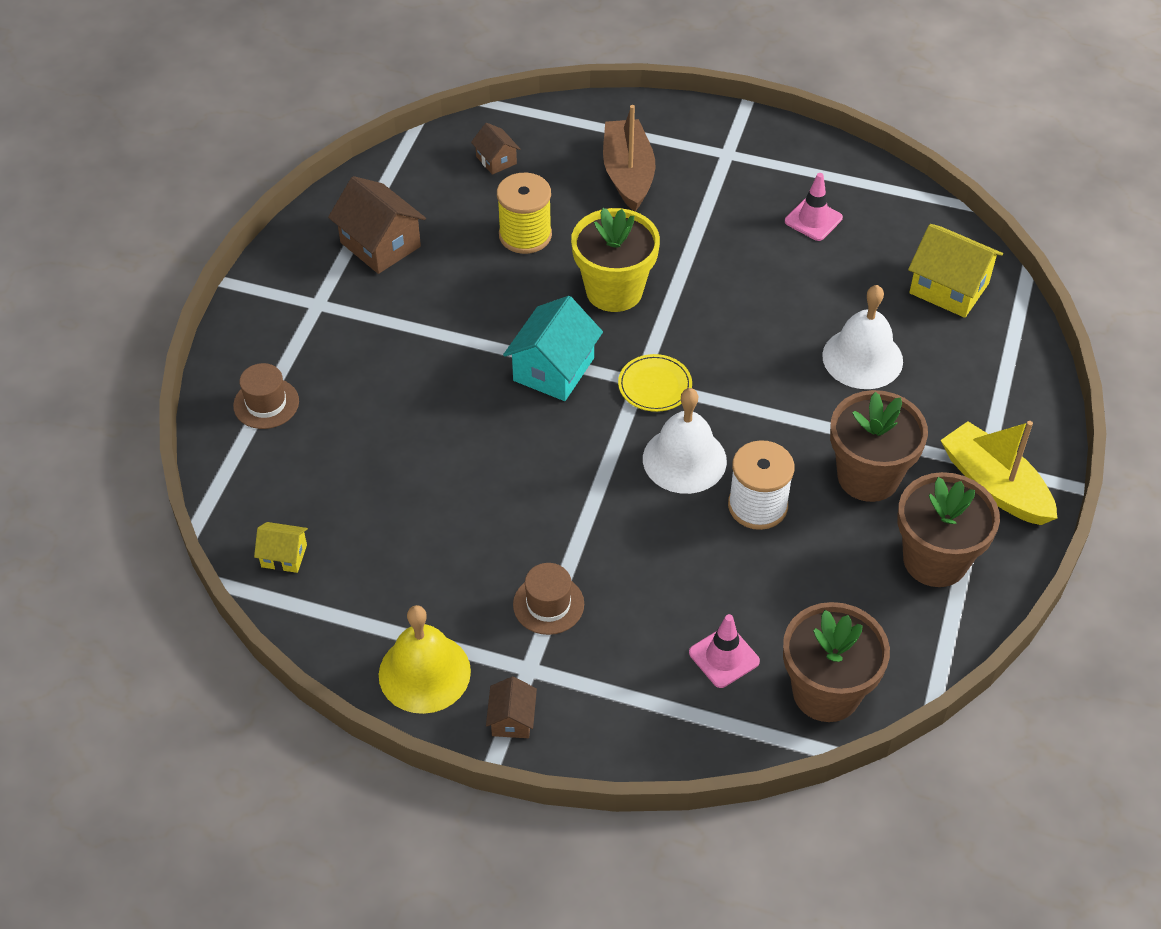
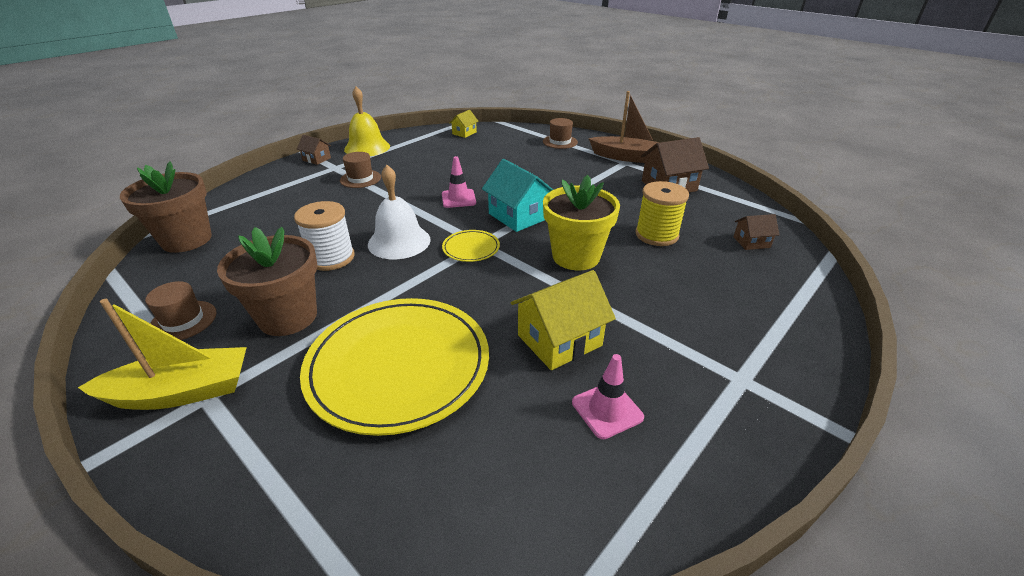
camera: 115 degrees right, 15 degrees down
brown boat [603,105,655,212] -> brown boat moved to [588,91,660,163]
pink traffic cone [689,614,760,688] -> pink traffic cone moved to [442,156,476,208]
white bell [822,285,903,389] -> yellow plate [300,298,489,436]
brown flower pot [898,472,1000,587] -> brown hat [145,281,217,340]
yellow house [908,224,1003,318] -> yellow house moved to [511,270,616,370]

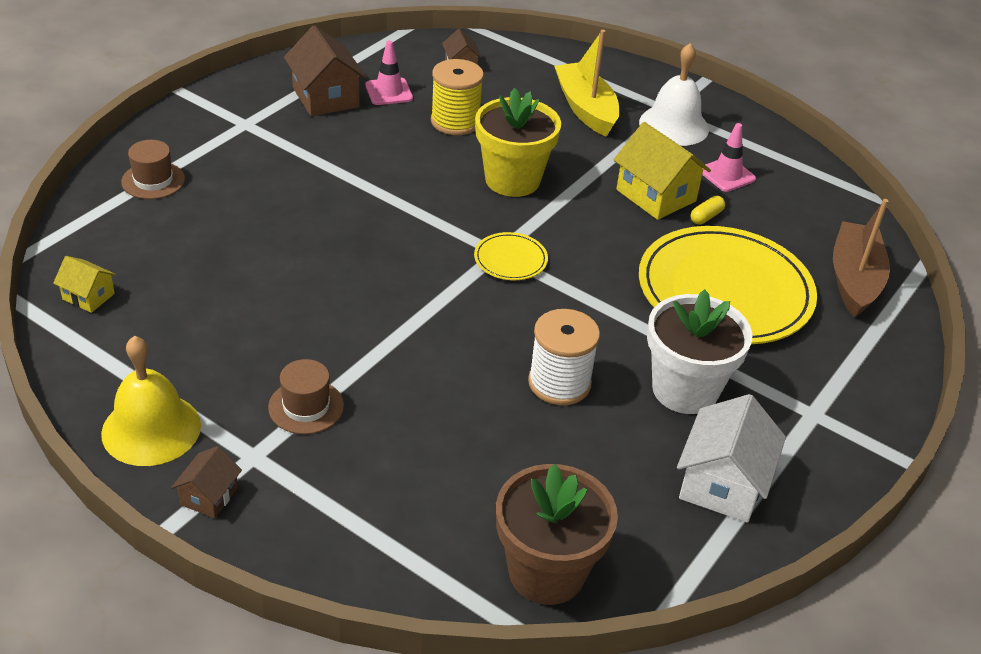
camera: 100 degrees left, 5 degrees up
yellow boat [78,299,247,410] -> yellow boat moved to [554,30,619,137]
brown hat [145,281,217,340] -> white house [677,394,786,523]
brown flower pot [217,227,318,336] -> white flower pot [647,290,752,414]
white bell [368,165,431,259] -> white bell moved to [639,43,709,146]
pink traffic cone [442,156,476,208] -> pink traffic cone moved to [365,41,413,105]
turquoise house [482,159,553,232] -> none
brown boat [588,91,660,163] -> brown boat moved to [833,199,890,317]
none -> yellow capsule [690,196,725,225]

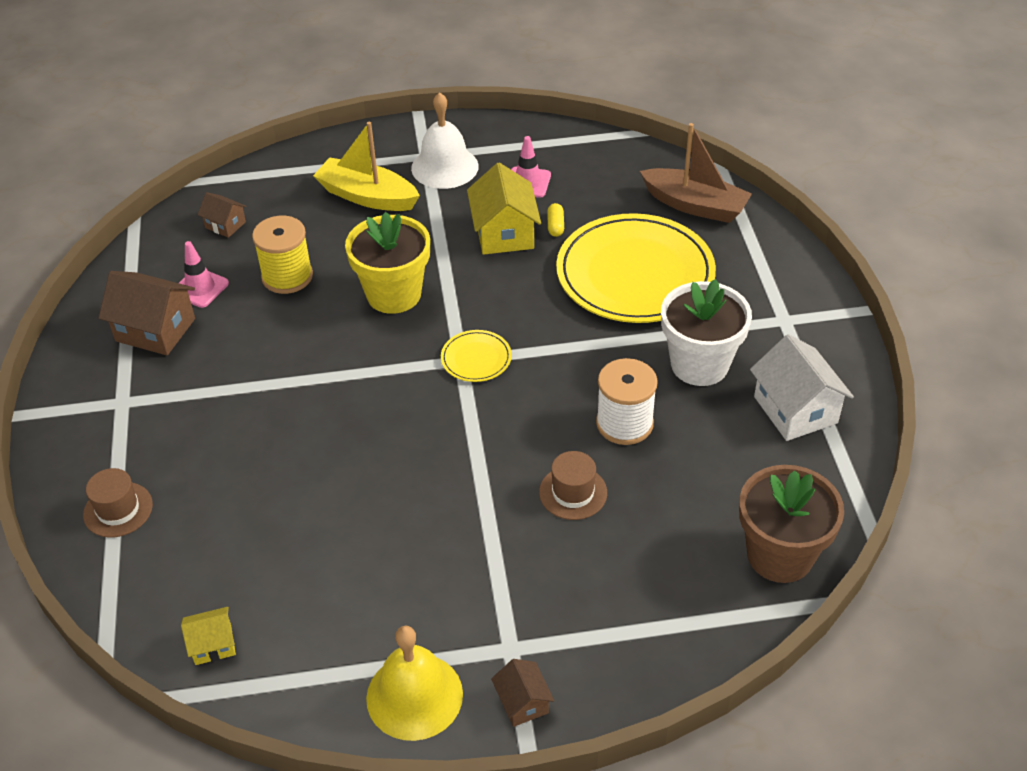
camera: 40 degrees left, 5 degrees up
brown hat [268,359,344,434] -> brown hat moved to [539,451,607,520]
yellow house [614,122,711,220] -> yellow house turned 75 degrees clockwise [467,163,541,255]
brown boat [833,199,890,317] -> brown boat turned 150 degrees clockwise [640,123,752,223]

